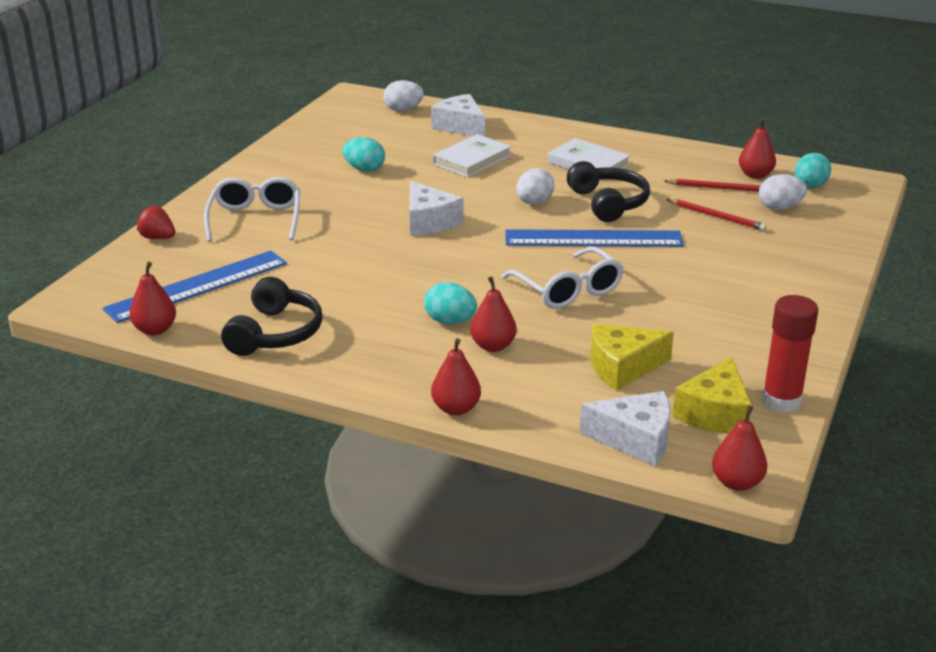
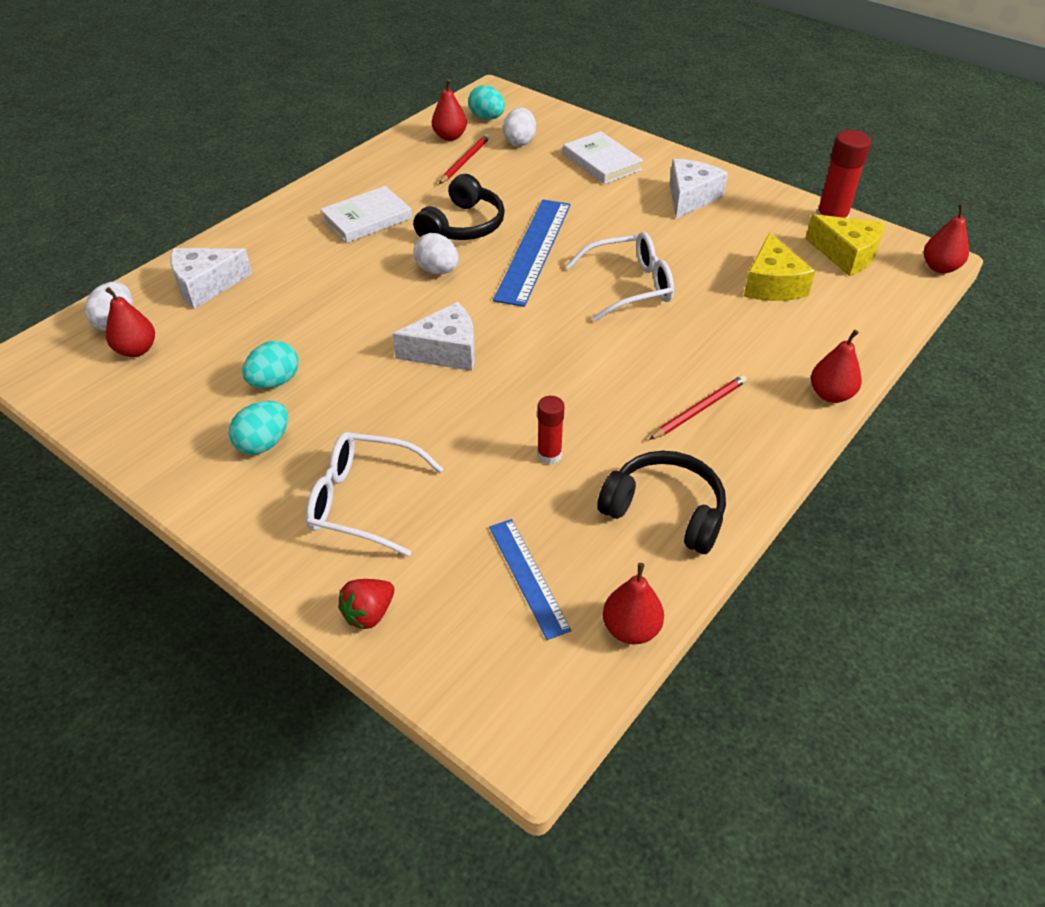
camera: 75 degrees left, 15 degrees up
blue ruler [103,251,287,323] -> blue ruler [489,519,571,640], size x0.59
turquoise egg [424,282,477,324] -> turquoise egg moved to [229,401,288,455]
white book [433,134,512,177] -> white book moved to [563,131,643,184]
red pear [470,276,517,352] -> red pear moved to [105,287,155,357]
black headphones [567,161,650,222] -> black headphones turned 120 degrees clockwise [413,174,505,240]
white cheese [579,391,671,466] -> white cheese moved to [670,159,728,219]
red pencil [666,199,767,231] -> red pencil moved to [649,375,747,440]
none -> red glue stick [537,396,565,464]

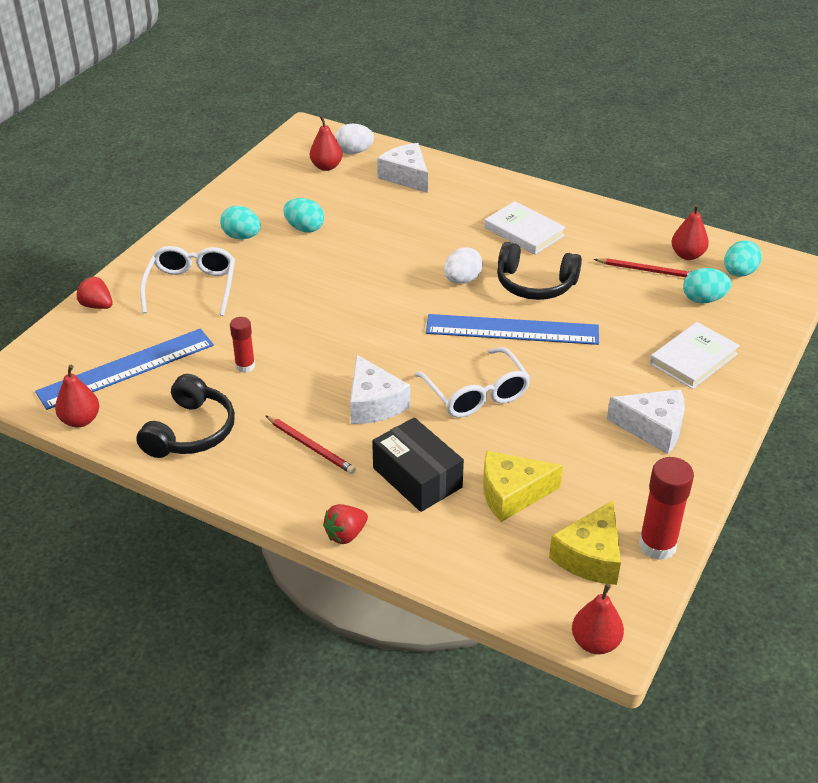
camera: 80 degrees right, 5 degrees down
white cheese [392,302,475,371] -> white cheese moved to [350,355,410,424]
blue ruler [489,519,571,640] -> blue ruler [35,329,214,410], size x1.70
white egg [503,107,536,146] -> turquoise egg [683,268,731,304]
red pear [811,330,862,403] -> red strawberry [323,504,368,544]
none -> black box [372,417,464,512]

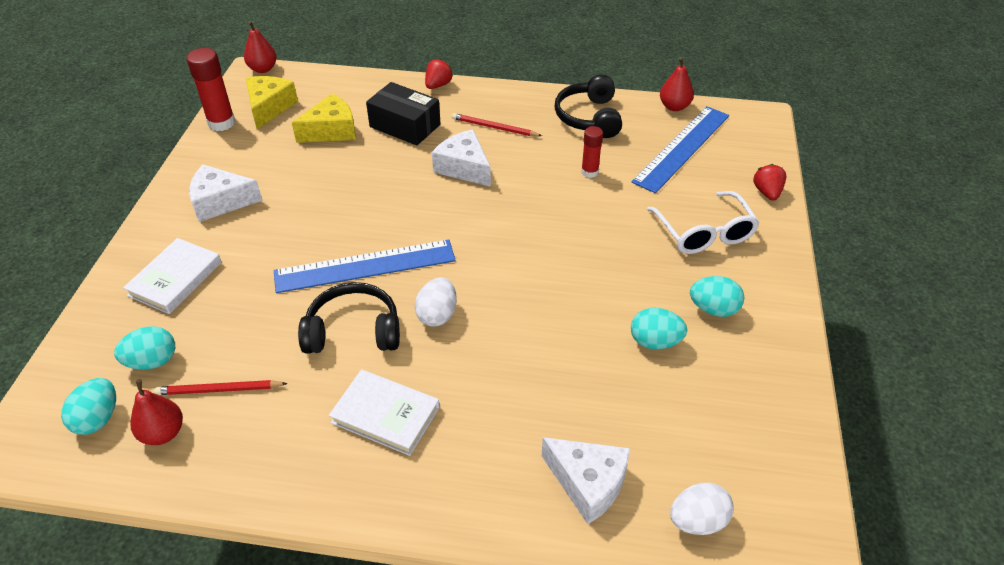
camera: 160 degrees right, 5 degrees up
red strawberry [77,277,113,309] -> red strawberry turned 105 degrees counterclockwise [753,164,786,201]
red pear [310,116,342,171] -> none
white glasses [415,347,531,418] -> none

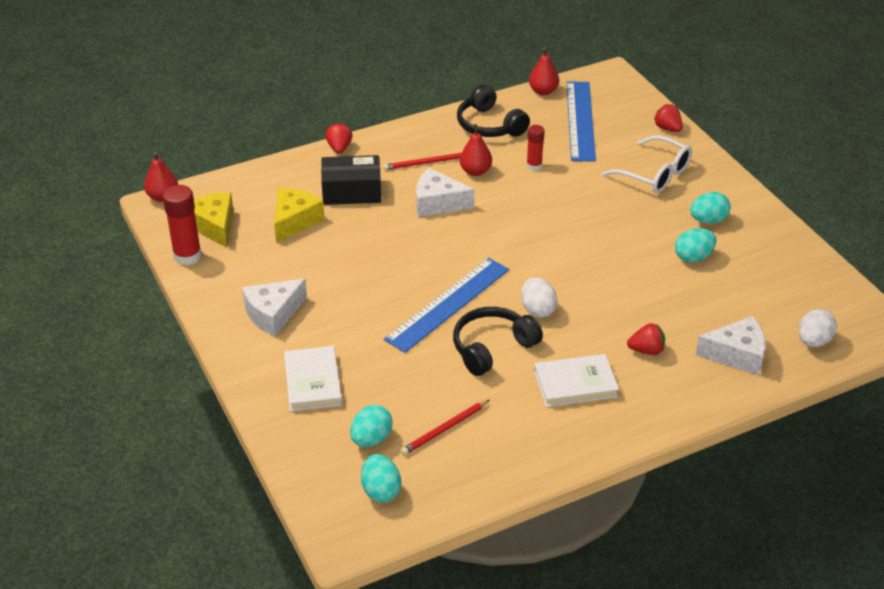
camera: 35 degrees left, 5 degrees down
red pear [130,380,183,445] -> red pear moved to [460,124,492,176]
none -> red strawberry [627,323,665,355]

